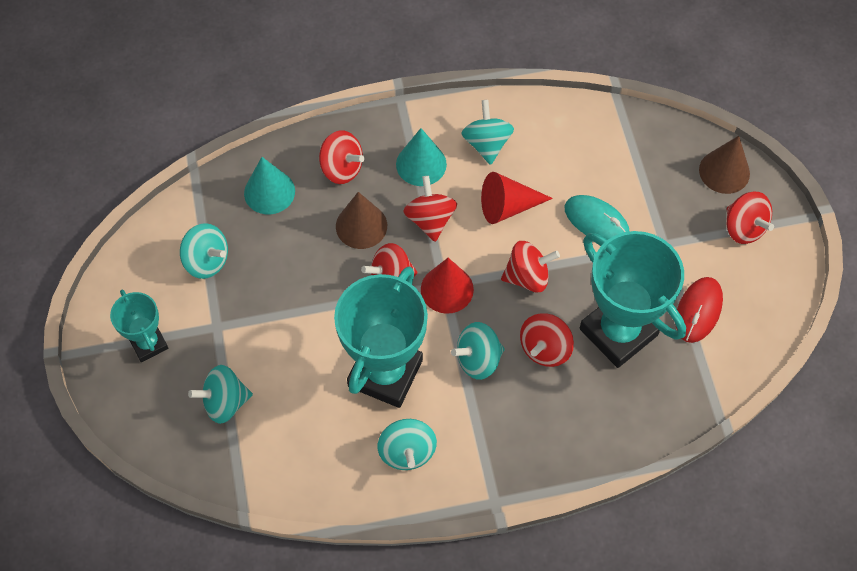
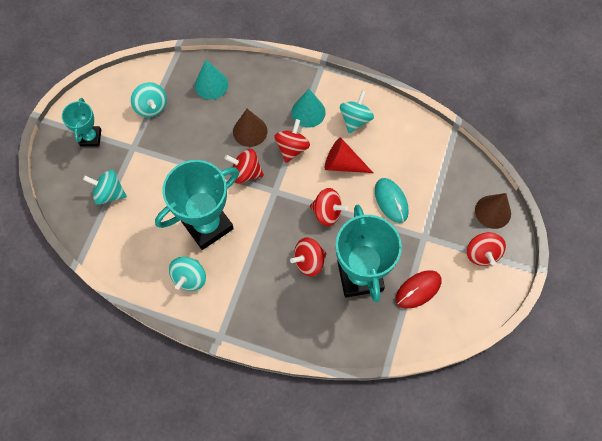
camera: 30 degrees right, 5 degrees up
red spinning top [319,130,364,184] -> none
red cone [421,258,474,314] -> none
turquoise spinning top [451,322,505,380] -> none

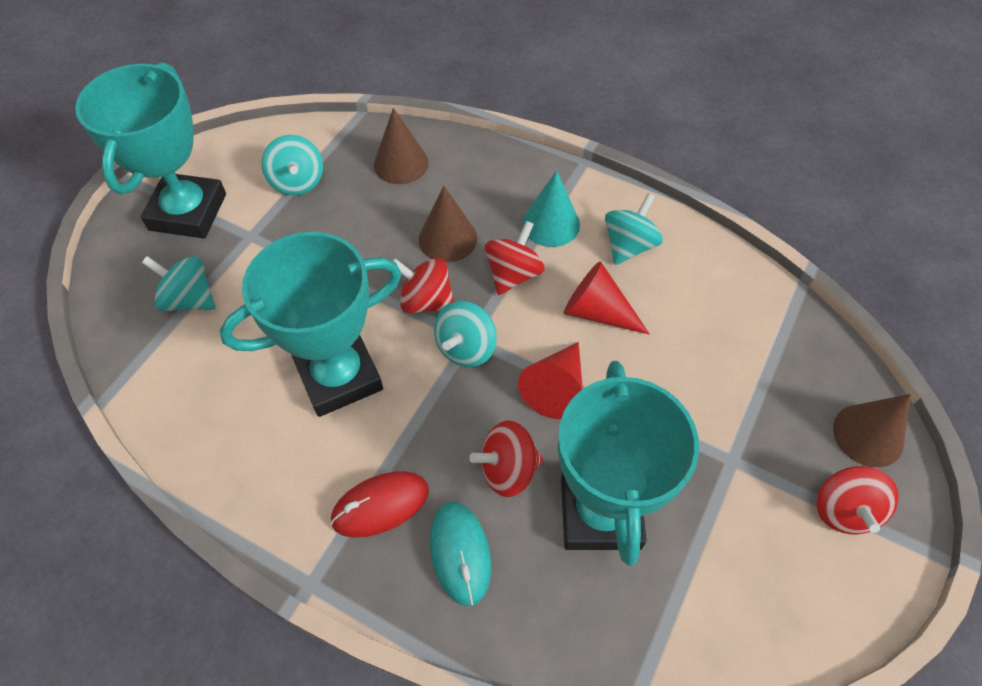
camera: 10 degrees right, 10 degrees down
turquoise trophy [62,98,101,146] -> turquoise trophy [75,62,226,238], size x1.87
turquoise spinning top [169,257,206,291] -> turquoise spinning top moved to [434,301,497,367]
turquoise cone [195,60,228,100] -> brown cone [374,108,429,184]
red spinning top [310,188,348,226] -> red cone [518,342,583,419]
turquoise mouse [375,178,409,223] -> turquoise mouse moved to [430,502,491,606]
red mouse [396,270,442,309] -> red mouse moved to [330,471,429,538]

